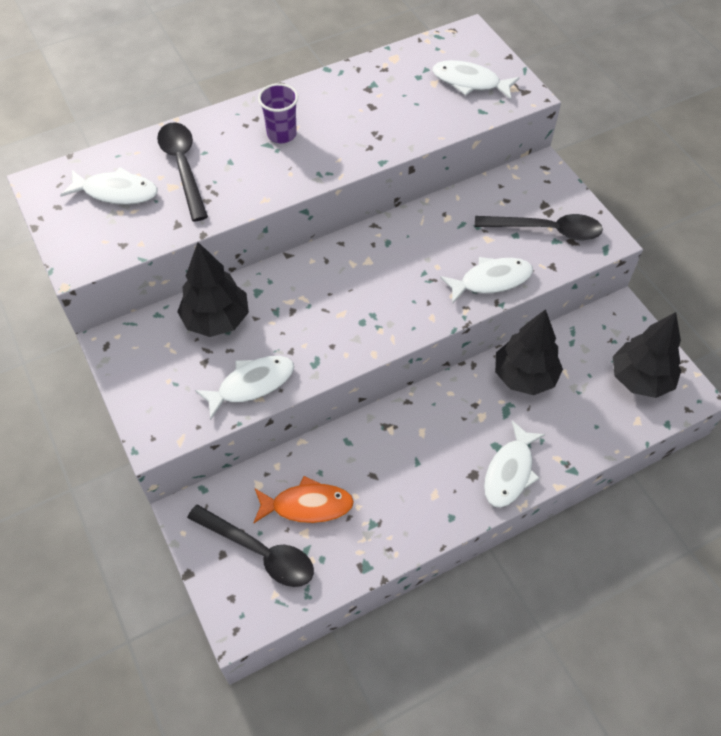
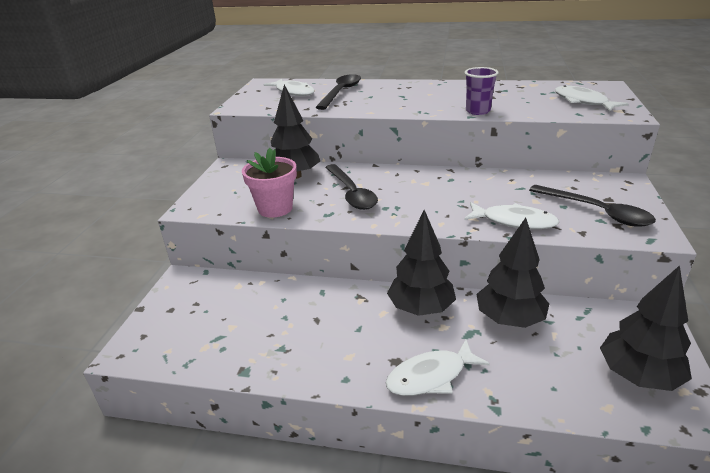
camera: 40 degrees right, 25 degrees down
black spoon [187,504,314,587] -> black spoon moved to [325,164,378,210]
white fish [195,356,294,420] -> pink flower pot [242,148,297,218]
orange fish [253,476,354,523] -> none
purple cup [258,83,298,143] -> purple cup moved to [465,67,498,115]
none -> black tree [387,210,456,316]

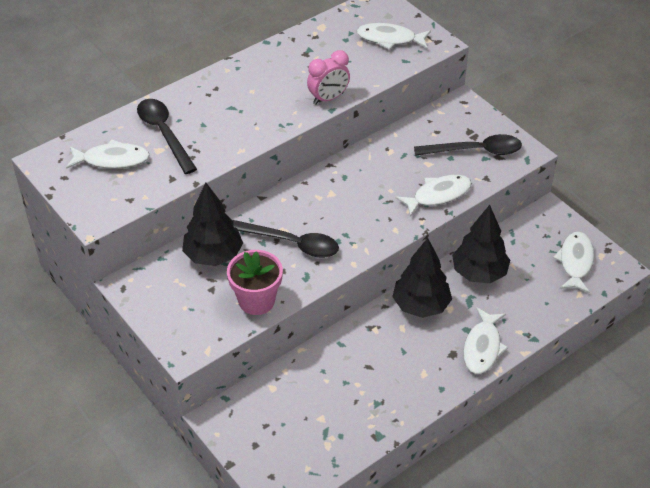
camera: 50 degrees left, 15 degrees up
purple cup [465,67,498,115] -> pink clock [307,50,350,105]
black tree [600,265,692,391] -> white fish [553,232,594,293]

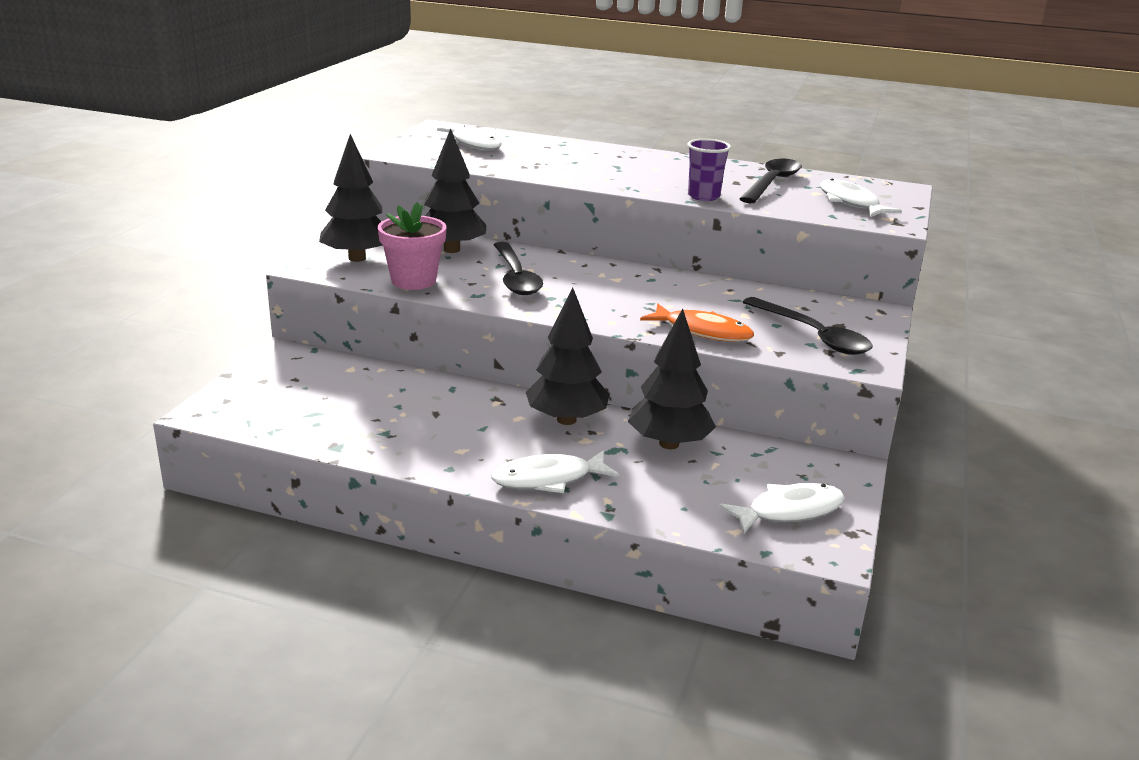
camera: 55 degrees right, 20 degrees down
black spoon [137,99,197,174] -> black spoon moved to [740,159,802,203]
pink clock [307,50,350,105] -> purple cup [687,139,731,201]
white fish [395,175,472,217] -> orange fish [640,304,754,342]
none -> black tree [319,134,383,262]

